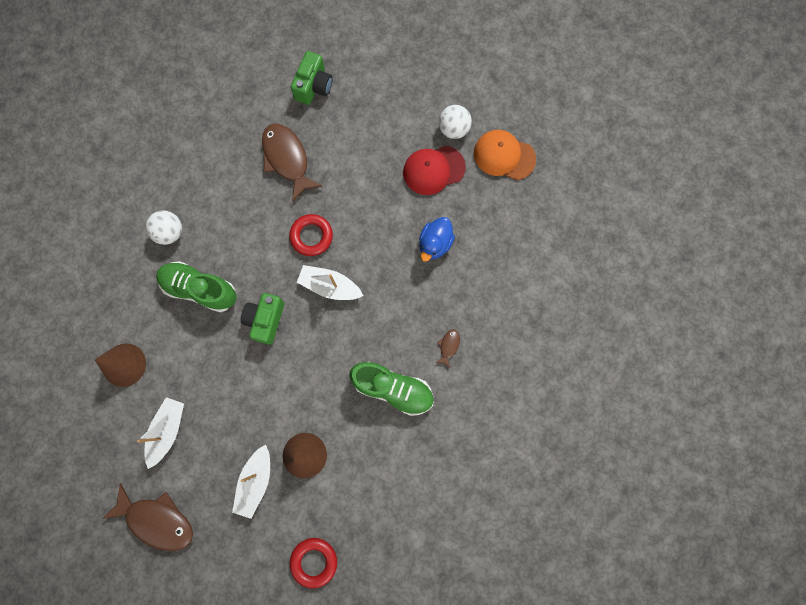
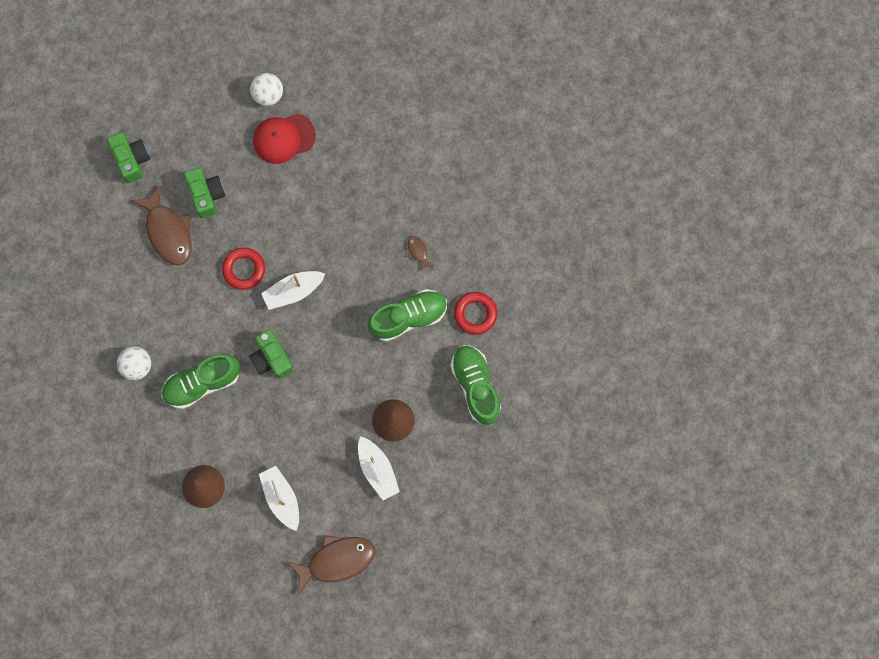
camera: 45 degrees left, 0 degrees up
brown fish [262,123,323,202] -> brown fish turned 135 degrees counterclockwise [131,185,192,265]
red ring [290,538,337,588] -> red ring moved to [454,292,497,335]
red cap [403,146,466,195] -> red cap turned 45 degrees clockwise [253,114,316,164]
blue duck [419,217,455,262] -> none
orange cap [474,130,536,180] -> none
none -> green camera [184,168,225,218]
none -> green shoe [450,345,501,425]

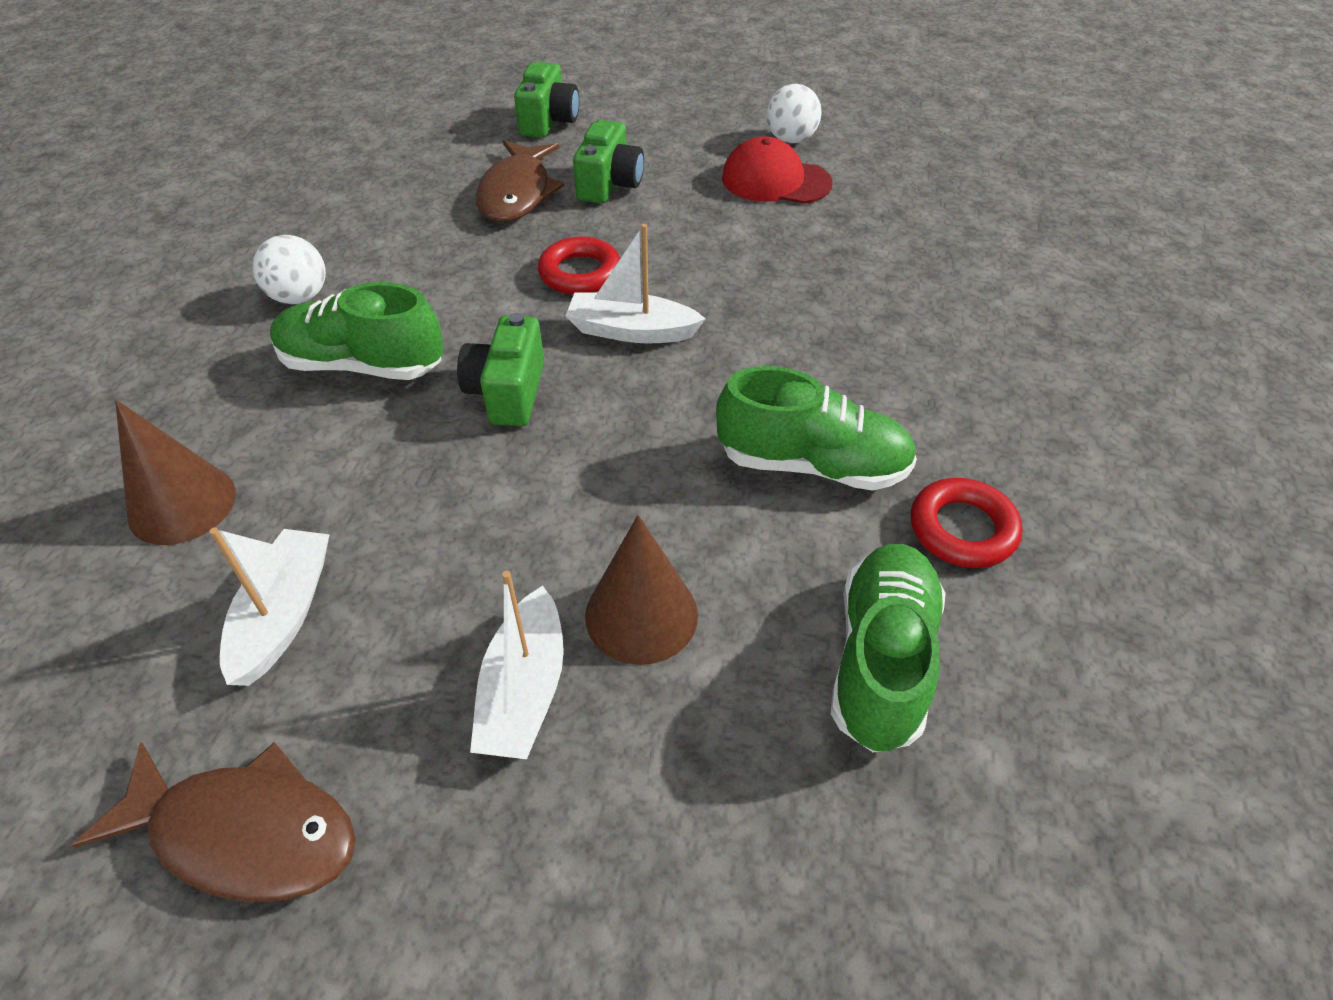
camera: 35 degrees right, 30 degrees down
brown fish [408,236,433,272] -> none

